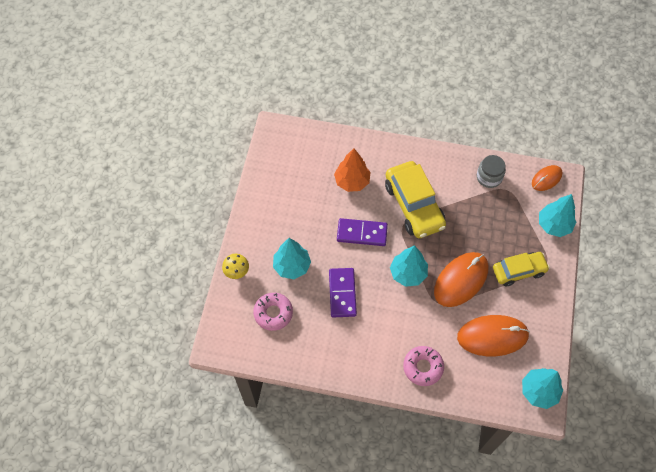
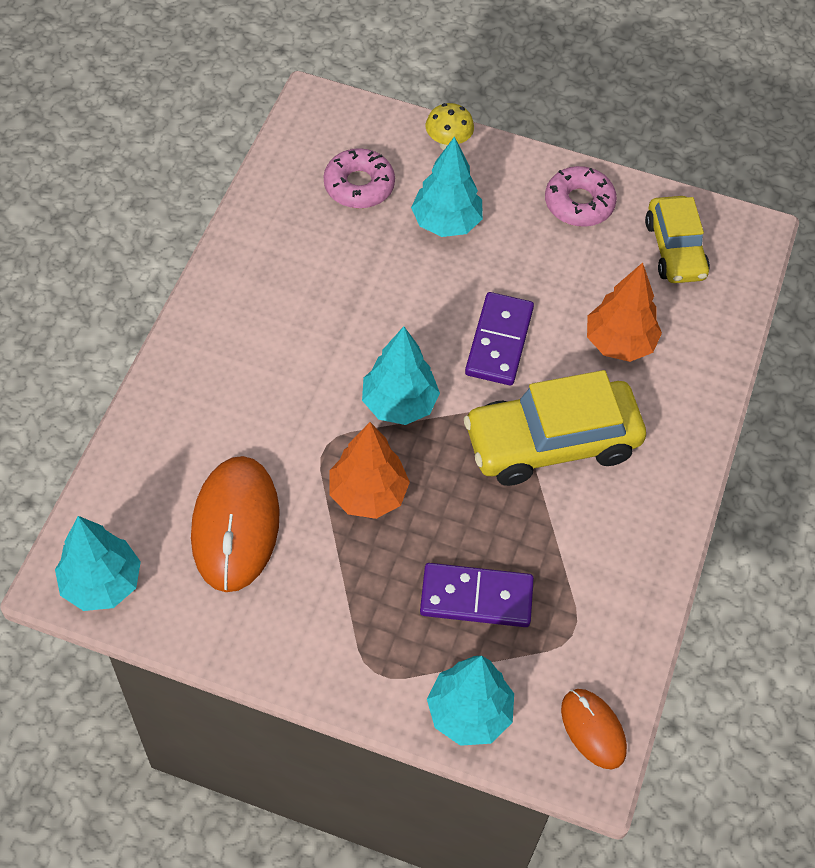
camera: 95 degrees right, 5 degrees down
purple domino [329,268,357,317] -> purple domino moved to [420,563,534,627]
pink donut [403,346,444,386] -> pink donut moved to [545,166,617,227]
orange mouse [434,252,488,307] -> orange tree [329,422,410,519]
grey jar [477,155,506,188] -> none
yellow car [493,252,550,286] -> yellow car moved to [645,196,710,283]

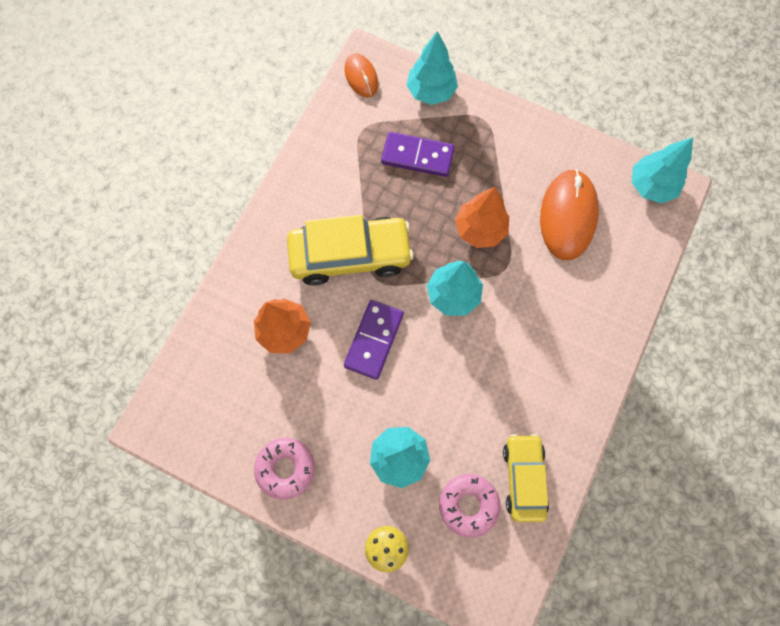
camera: 170 degrees left, 15 degrees up
yellow car [645,196,710,283] -> yellow car moved to [503,434,549,522]

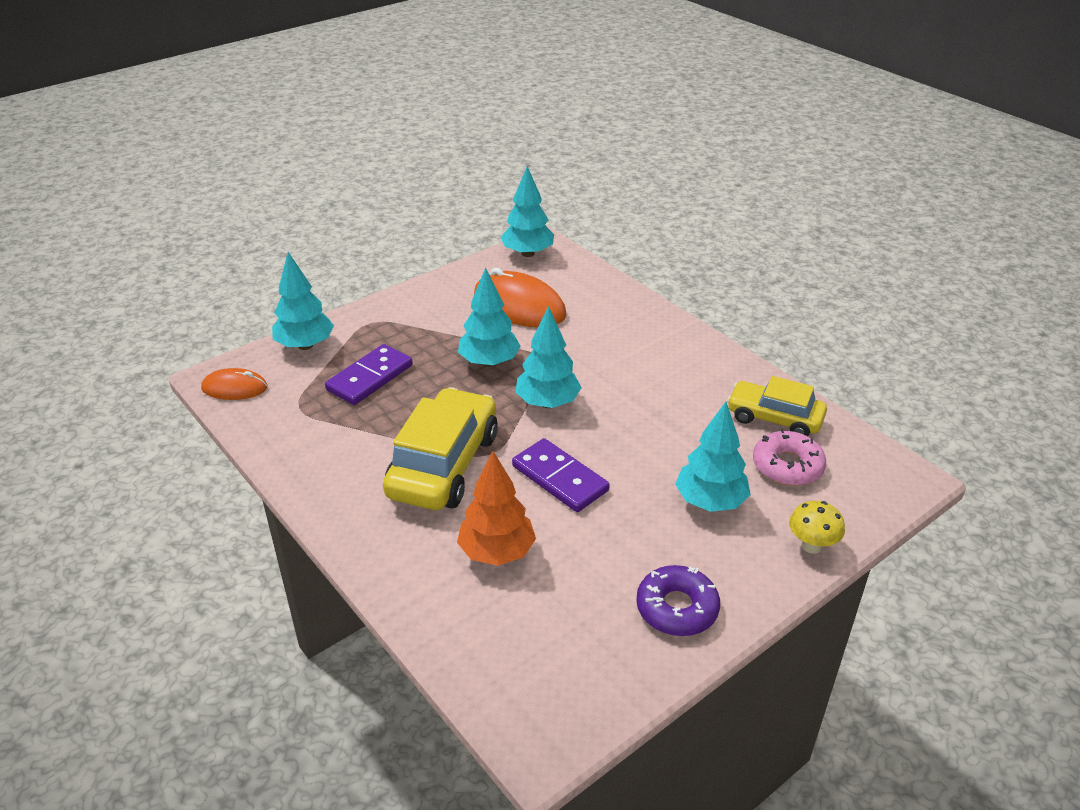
camera: 65 degrees left, 35 degrees down
pink donut [254,438,315,500] -> purple donut [636,565,720,636]
orange tree [455,187,509,248] -> turquoise tree [458,268,521,367]

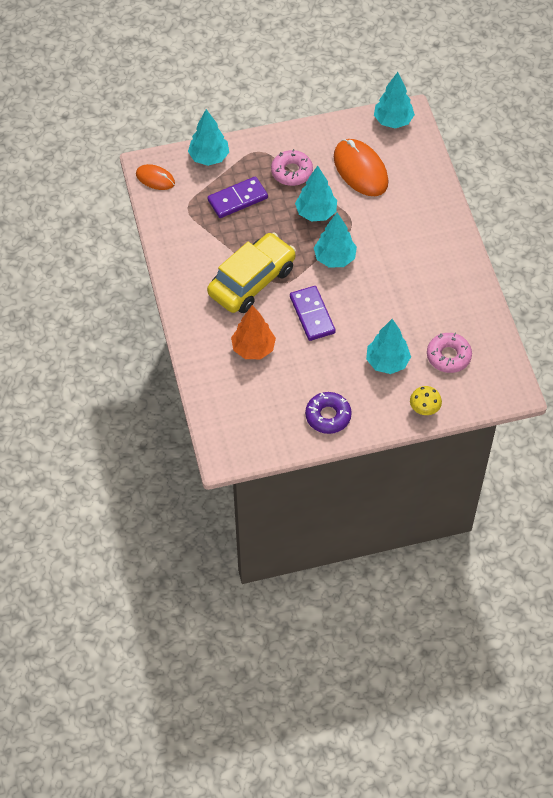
camera: 25 degrees right, 20 degrees up
yellow car [727,376,827,436] -> none
none -> pink donut [271,149,313,186]

